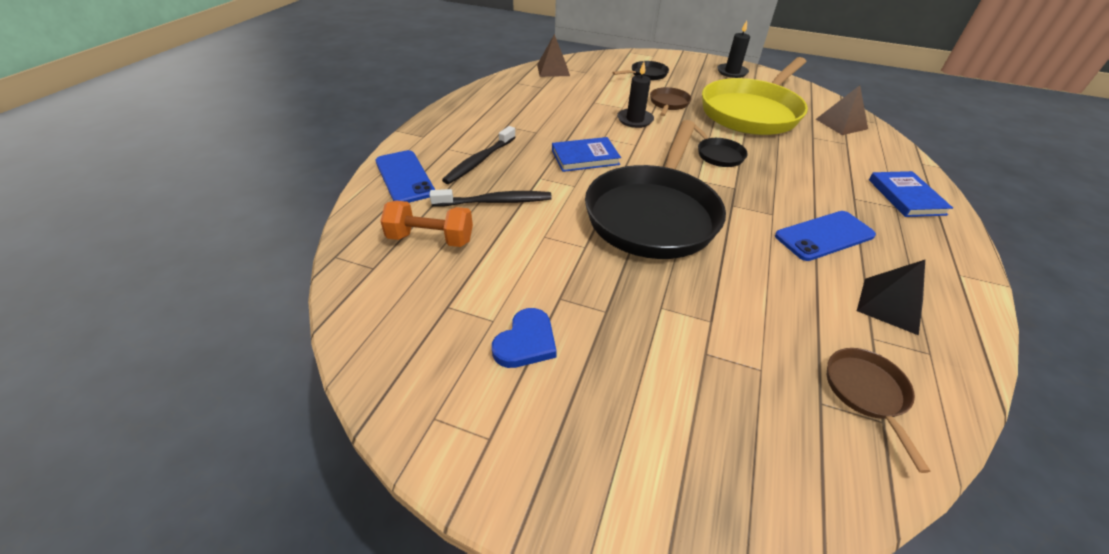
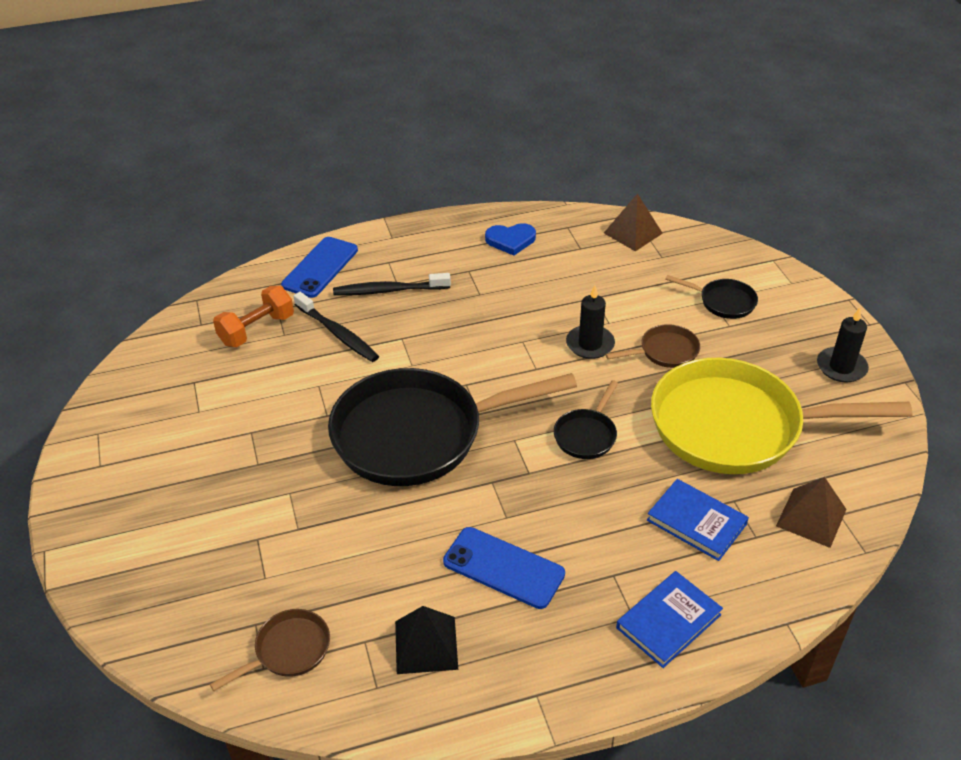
camera: 55 degrees right, 0 degrees up
orange dumbbell [380,201,473,247] -> orange dumbbell turned 75 degrees clockwise [213,286,294,347]
blue heart [492,308,557,368] -> blue heart moved to [485,223,536,255]
blue book [552,137,621,172] -> blue book moved to [647,479,749,561]

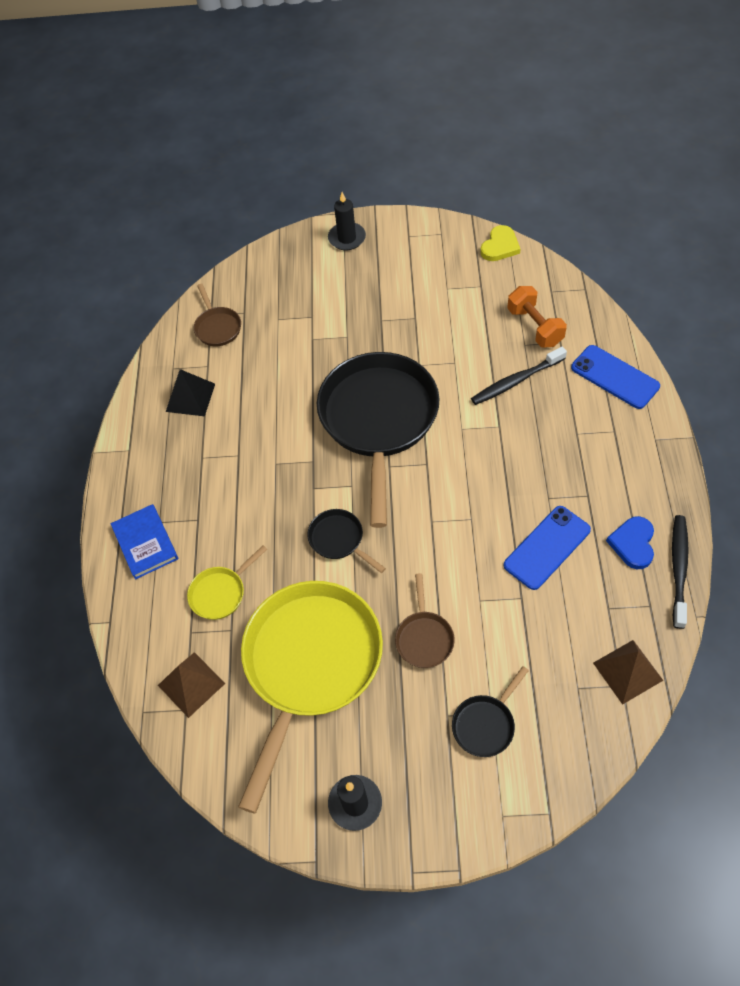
camera: 110 degrees right, 15 degrees up
black toothbrush [333,273,451,295] -> black toothbrush moved to [672,515,689,629]
blue phone [443,527,565,609] -> blue phone moved to [504,506,591,590]
black candle [566,285,615,359] -> black candle moved to [328,192,366,250]
blue book [647,479,749,561] -> yellow pan [187,545,267,620]
none -> yellow heart [480,225,521,261]

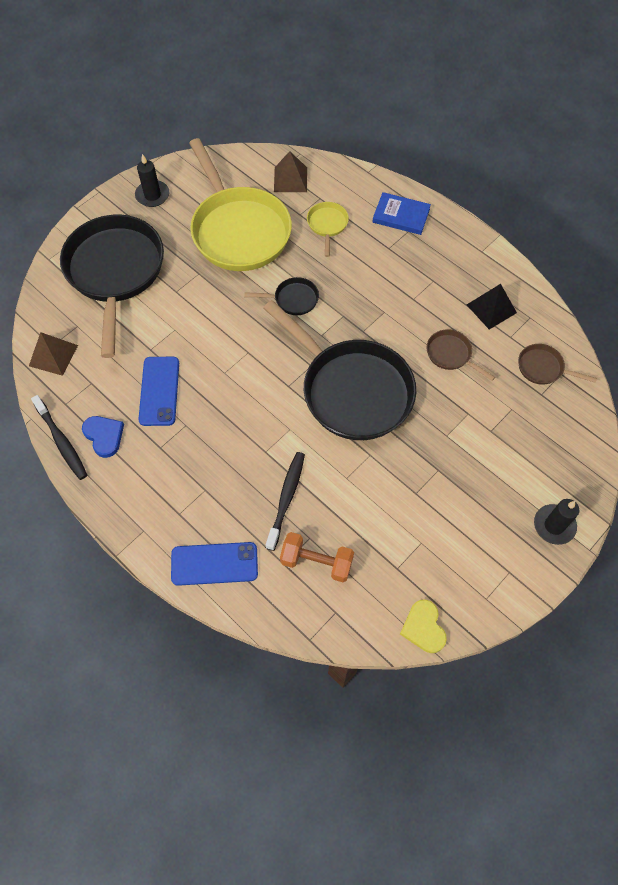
camera: 130 degrees right, 5 degrees up
brown pan [395,573,455,668] -> brown pan moved to [427,329,495,381]
black pan [452,666,529,757] -> black pan [60,215,164,358], size x2.37

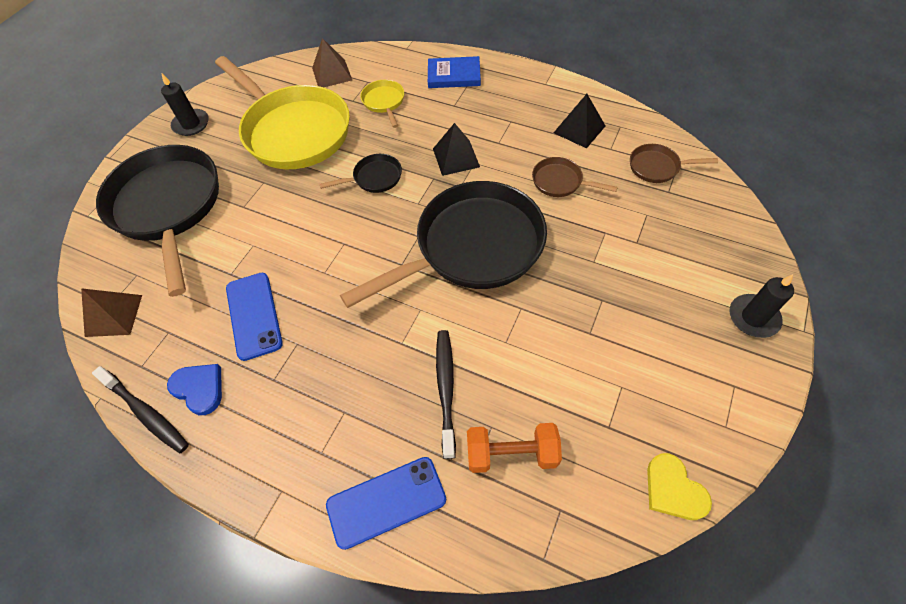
camera: 15 degrees left, 5 degrees down
black pan [263,300,416,440] -> black pan turned 60 degrees counterclockwise [340,181,547,308]
none -> black pyramid [433,123,480,176]

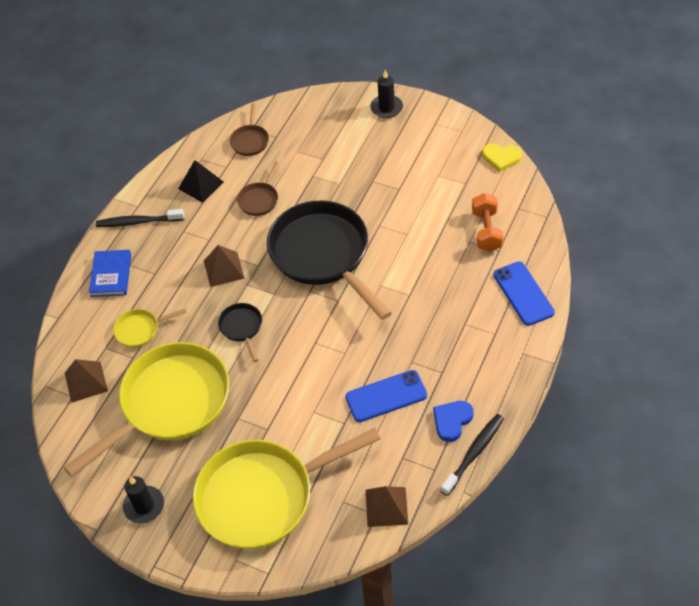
camera: 90 degrees left, 5 degrees down
black pan [96,145,219,297] -> yellow pan [193,428,381,549]
black pyramid [433,123,480,176] -> brown pyramid [204,245,245,287]
black toothbrush [436,330,456,459] -> black toothbrush moved to [96,209,184,227]
yellow heart [647,453,712,520] -> yellow heart turned 45 degrees clockwise [482,143,522,172]

